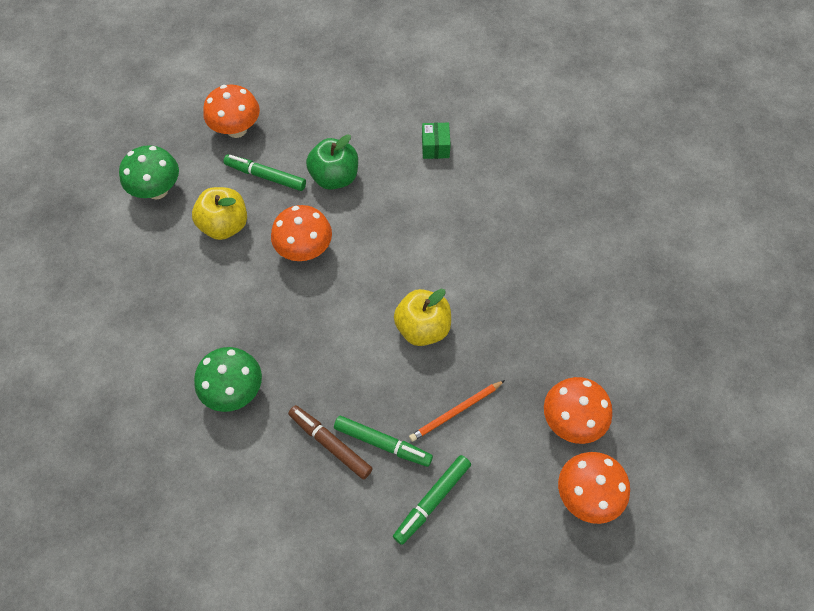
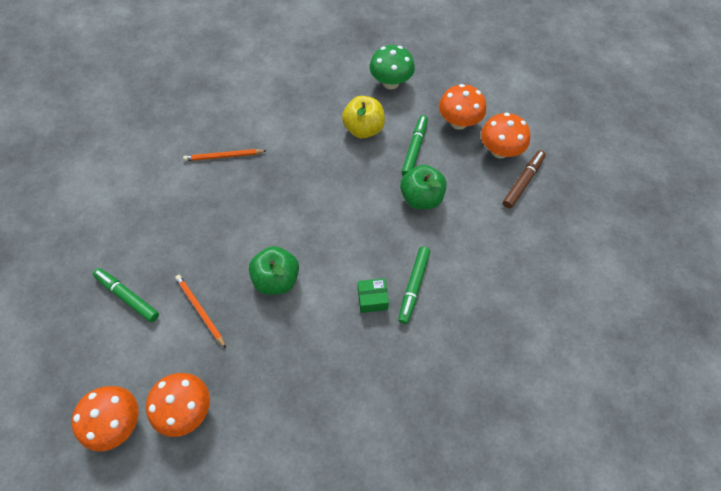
camera: 85 degrees right, 0 degrees up
green mushroom [194,347,262,412] -> orange pencil [183,149,266,161]
orange mushroom [271,205,332,261] -> orange mushroom moved to [481,112,530,158]
brown marker [288,405,373,479] -> brown marker moved to [503,150,546,208]
green marker [334,416,433,467] -> green marker moved to [398,247,430,324]
yellow apple [394,289,451,346] -> green apple [249,246,299,295]
green box [422,123,451,159] -> green box moved to [358,278,389,313]

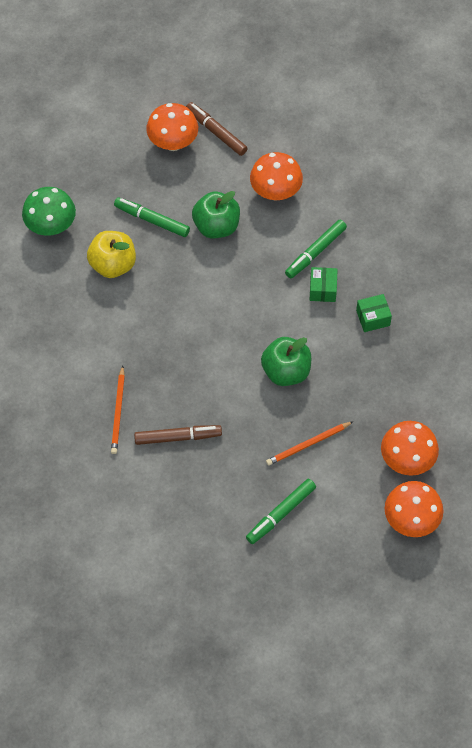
camera: 80 degrees left, 0 degrees up
green marker [398,247,430,324] -> green marker turned 105 degrees clockwise [285,220,347,278]
orange mushroom [439,84,486,130] -> orange mushroom moved to [250,152,303,201]
none -> brown marker [134,425,222,445]
none -> green box [356,294,392,332]

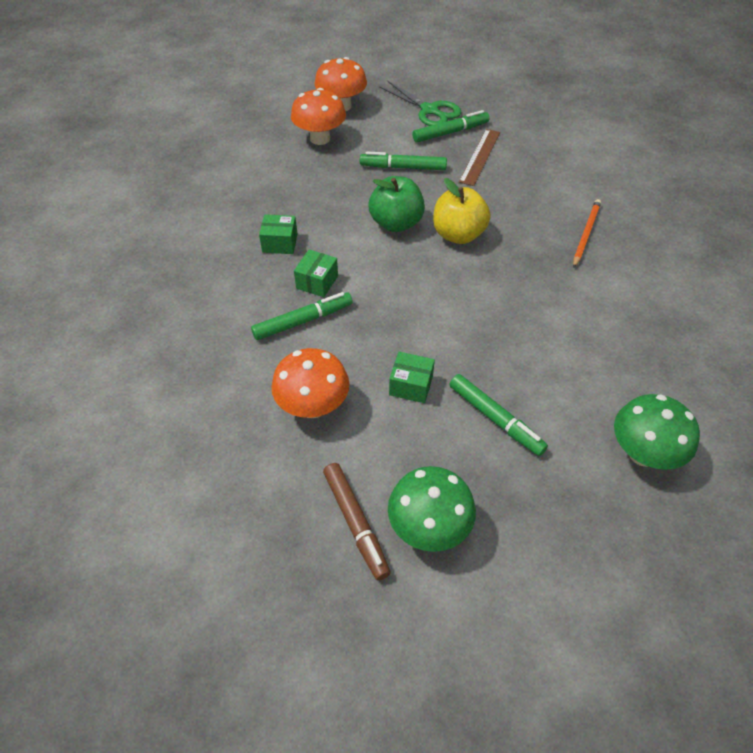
camera: 160 degrees left, 10 degrees down
yellow apple [87,231,136,278] -> yellow apple moved to [433,178,490,244]
brown marker [134,425,222,445] -> none
orange mushroom [146,103,198,151] -> green mushroom [388,466,476,552]
green apple [192,191,240,238] -> green box [389,352,435,403]
orange pencil [266,421,354,466] -> green marker [360,152,447,170]
none -> green scissors [379,81,461,126]
none -> brown ruler [459,129,500,186]

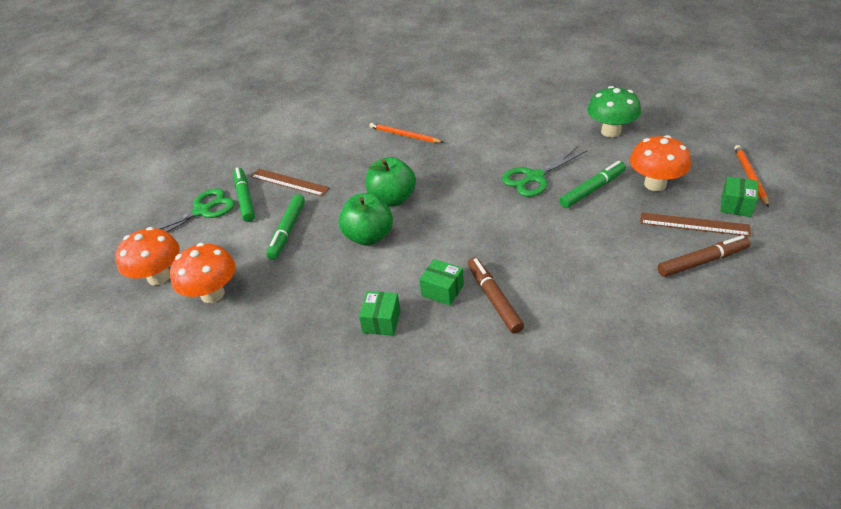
camera: 80 degrees left, 10 degrees down
green marker [251,292,353,340] -> brown marker [468,257,524,334]
orange mushroom [271,348,349,418] -> orange mushroom moved to [630,135,691,191]
green mushroom [388,466,476,552] -> brown ruler [640,212,751,237]
green box [389,352,435,403] -> green box moved to [720,177,758,217]
yellow apple [433,178,490,244] -> green apple [366,157,416,207]
none -> green scissors [502,147,588,197]
none -> orange pencil [734,145,769,207]

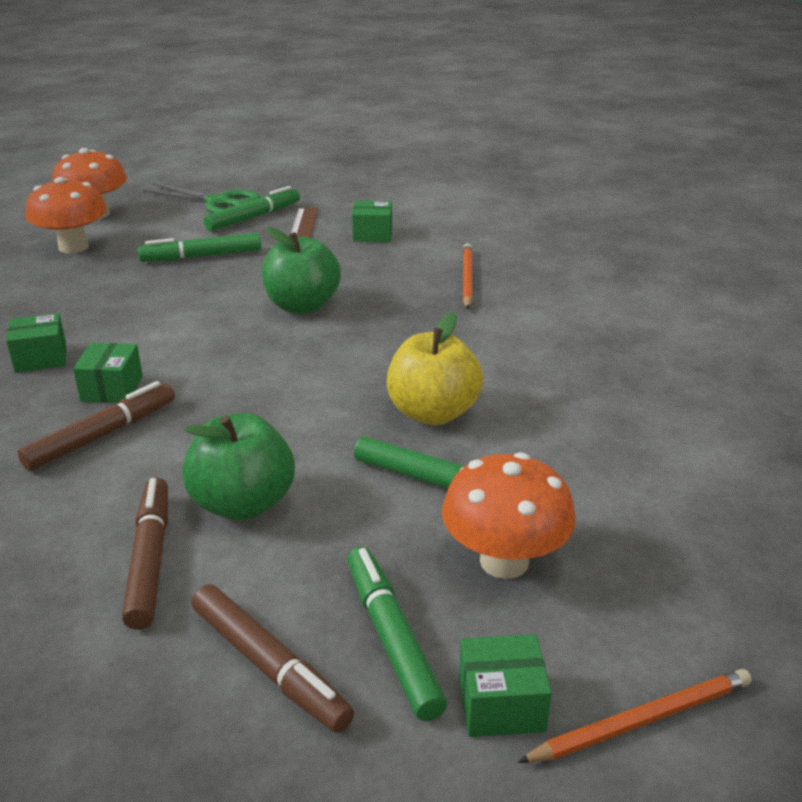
camera: 60 degrees right, 10 degrees down
green apple [339,193,393,245] -> green apple moved to [182,413,295,521]
green scissors [502,147,588,197] -> yellow apple [387,312,483,425]
green mushroom [587,86,641,137] -> none
brown ruler [640,212,751,237] -> green marker [347,547,447,721]
none -> brown marker [122,478,168,630]
none -> green box [352,201,392,242]

